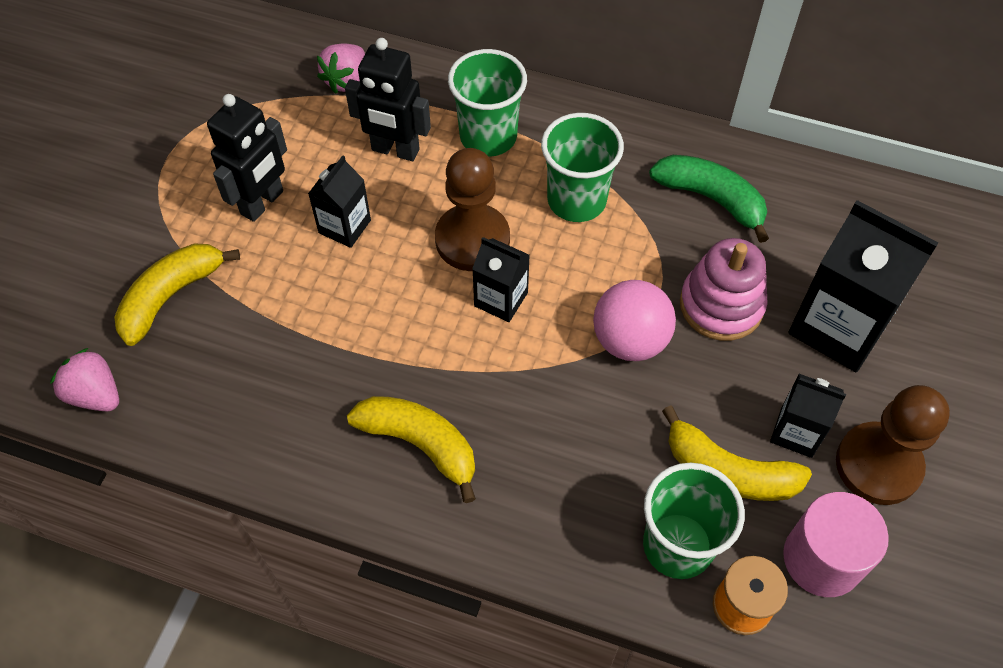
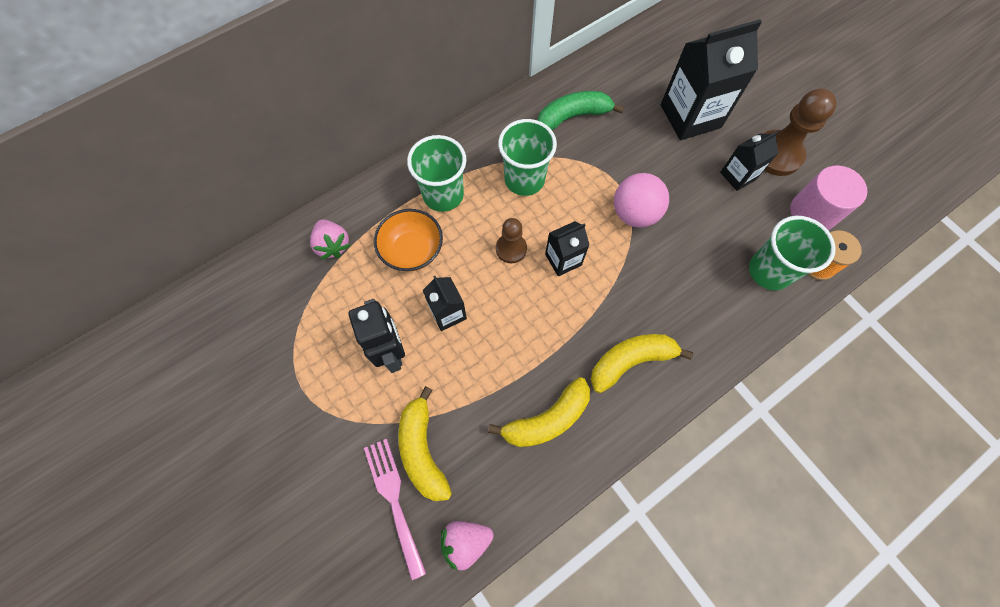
camera: 55 degrees left, 10 degrees up
black robot [345,38,431,161] -> orange bowl [374,209,443,272]
brown pawn [435,148,510,271] -> brown pawn [496,218,527,263], size x0.59
yellow banana [662,405,812,501] -> yellow banana moved to [488,377,590,447]
pink stacking toy [680,238,768,341] -> none
none -> pink fork [364,439,427,580]

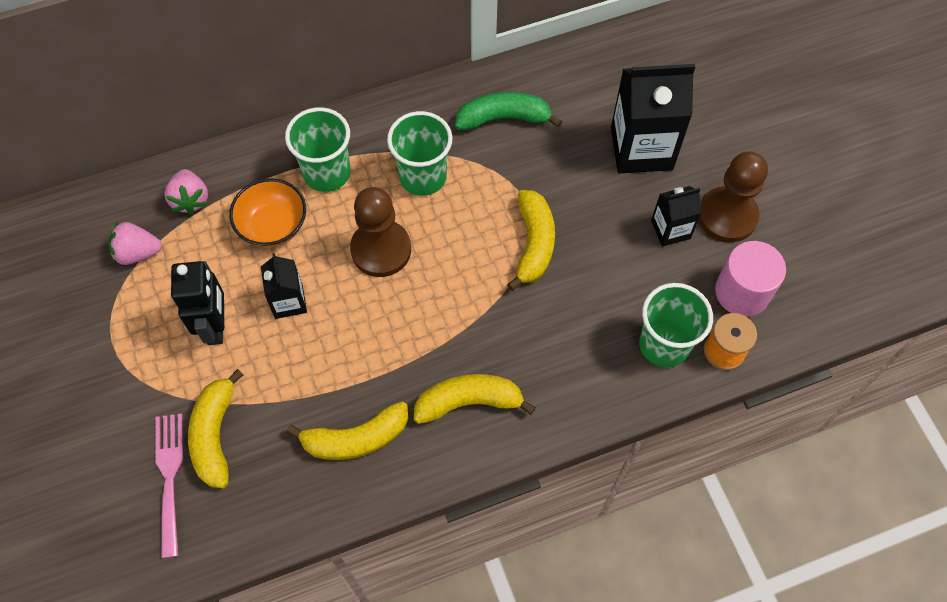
camera: 15 degrees right, 5 degrees down
pink strawberry [441,521,494,570] -> pink strawberry moved to [108,222,162,265]
brown pawn [496,218,527,263] -> brown pawn [350,187,411,277], size x1.69
black carton [545,221,589,276] -> none
pink ball [614,173,669,228] -> yellow banana [507,190,555,291]

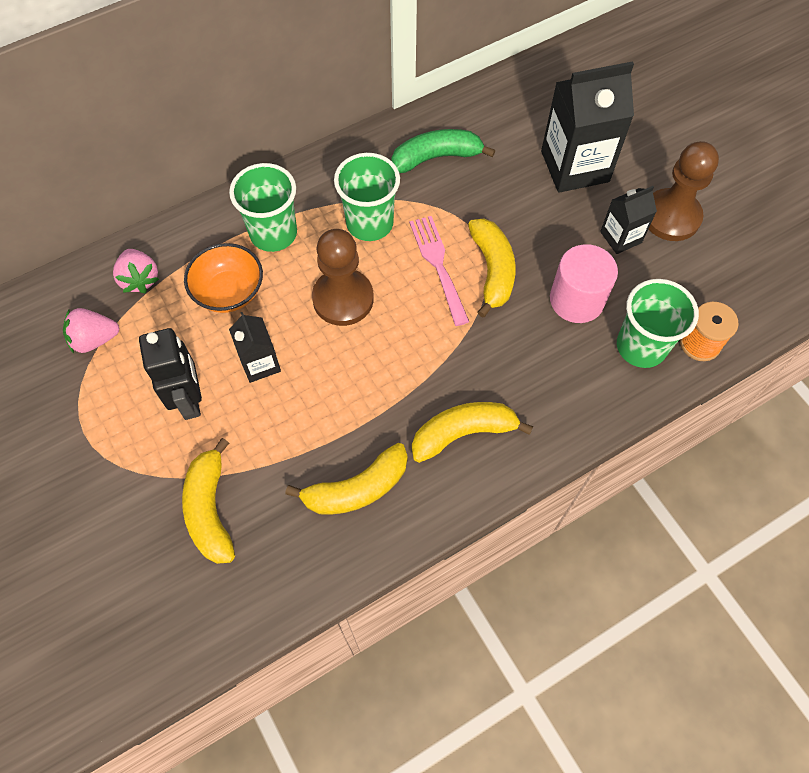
camera: 10 degrees left, 0 degrees up
pink fork [155,414,183,558] -> pink fork moved to [409,216,469,326]
pink cylinder [715,241,786,316] -> pink cylinder moved to [550,244,618,323]

